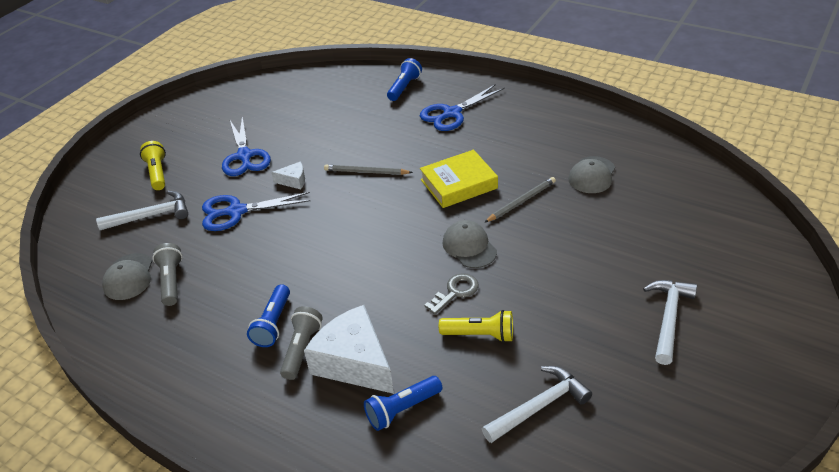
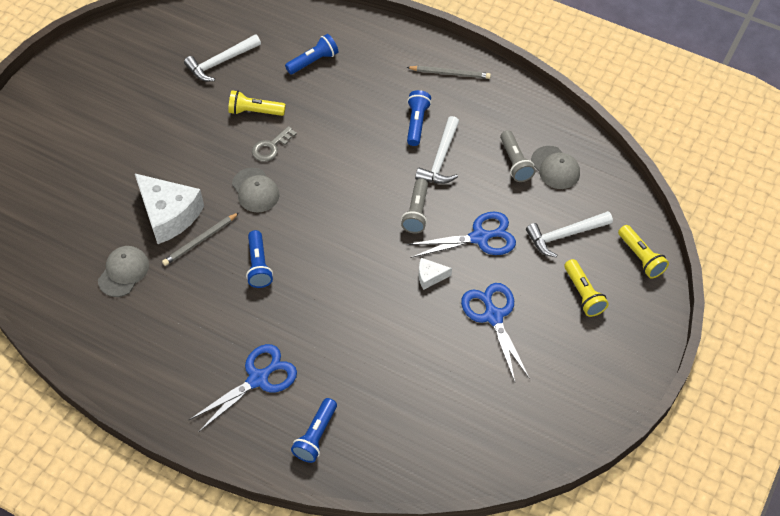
camera: 175 degrees right, 15 degrees up
grey cap [102,253,152,300] -> grey cap turned 150 degrees clockwise [531,146,580,189]
grey flashlight [280,306,323,380] -> grey flashlight moved to [401,178,428,233]
white cheese [304,305,394,394] -> white cheese moved to [135,174,204,244]
grey pencil [324,165,413,175] -> grey pencil moved to [406,66,491,79]
yellow book [420,150,498,208] -> blue flashlight [246,230,273,288]
white hammer [643,280,697,365] -> white hammer moved to [415,116,459,184]
none -> yellow flashlight [618,225,669,279]

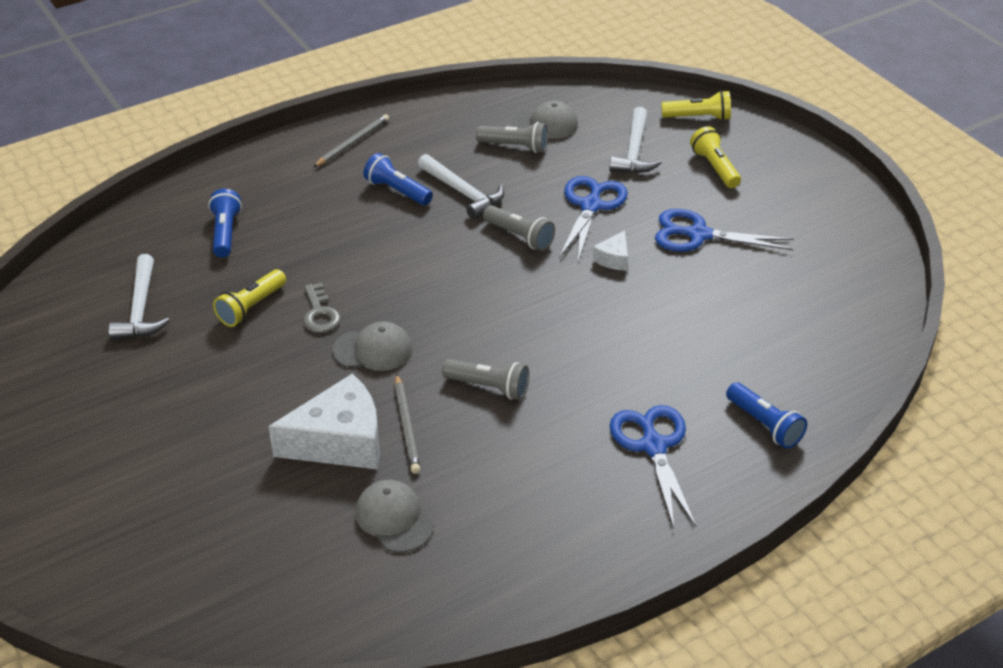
camera: 60 degrees left, 15 degrees down
blue flashlight [246,230,273,288] -> grey flashlight [442,359,529,400]
yellow flashlight [564,259,609,317] -> yellow flashlight turned 120 degrees counterclockwise [690,126,741,188]

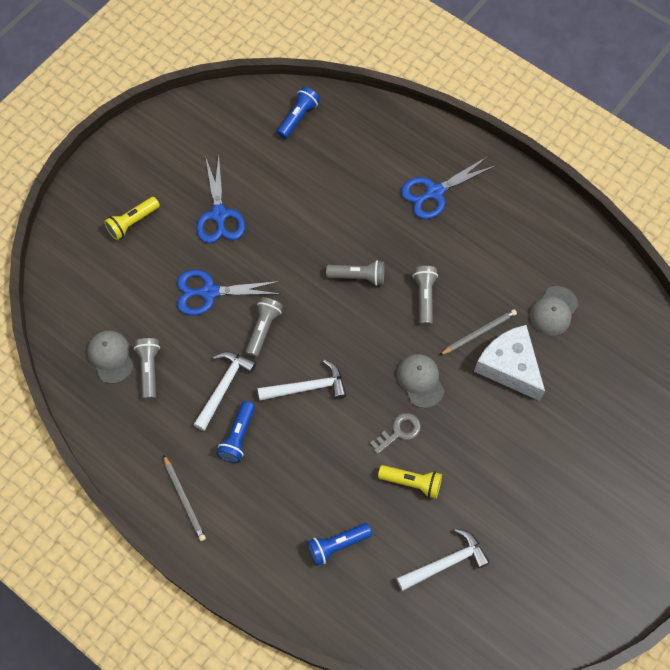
camera: 110 degrees left, 25 degrees up
grey pencil [313,114,389,167] -> grey pencil turned 135 degrees counterclockwise [163,455,206,541]
white cheese [592,230,628,271] -> none
white hammer [609,107,662,173] -> white hammer moved to [258,359,346,400]
yellow flashlight [661,90,731,121] -> none
blue flashlight [726,382,807,449] -> blue flashlight moved to [277,87,320,139]
none -> grey flashlight [326,260,384,286]

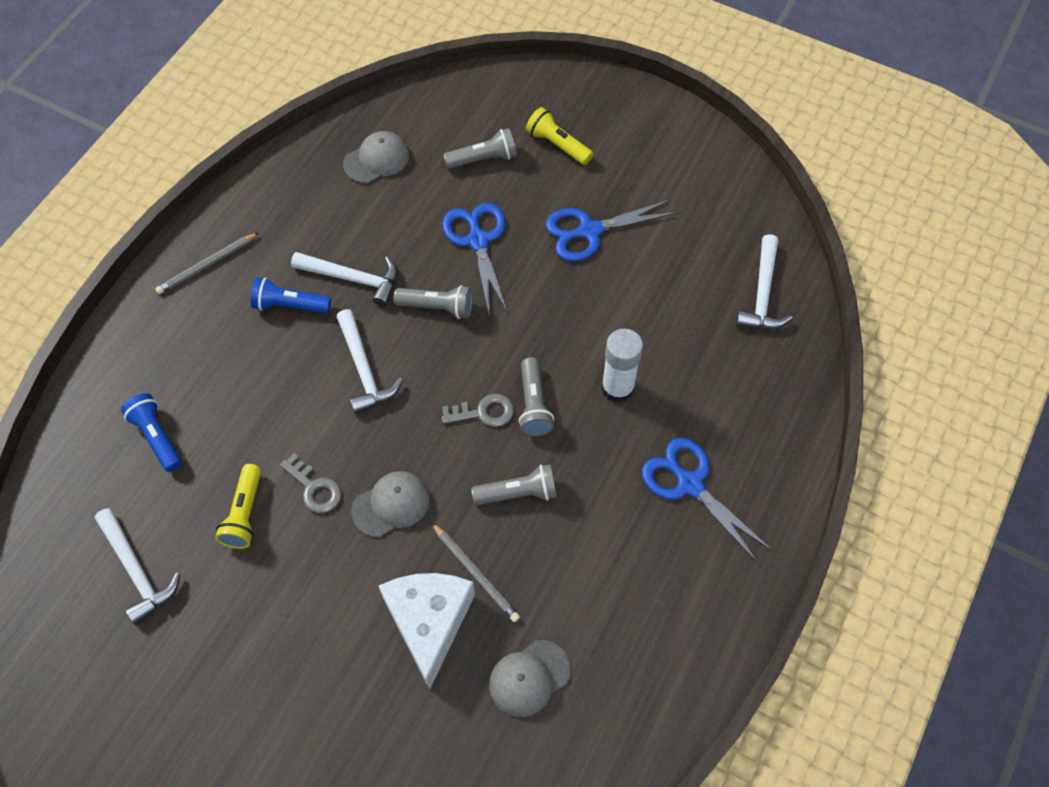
camera: 80 degrees right, 5 degrees down
grey flashlight [134,338,160,400] -> grey flashlight moved to [443,128,517,169]
blue flashlight [277,87,320,139] -> white hammer [736,234,793,329]
white cheese [474,325,545,401] -> white cheese turned 45 degrees counterclockwise [379,573,475,690]
grey cap [530,286,578,336] -> grey cap turned 60 degrees counterclockwise [489,640,571,717]
none -> grey key [442,394,514,427]
none -> white glue stick [601,329,643,403]

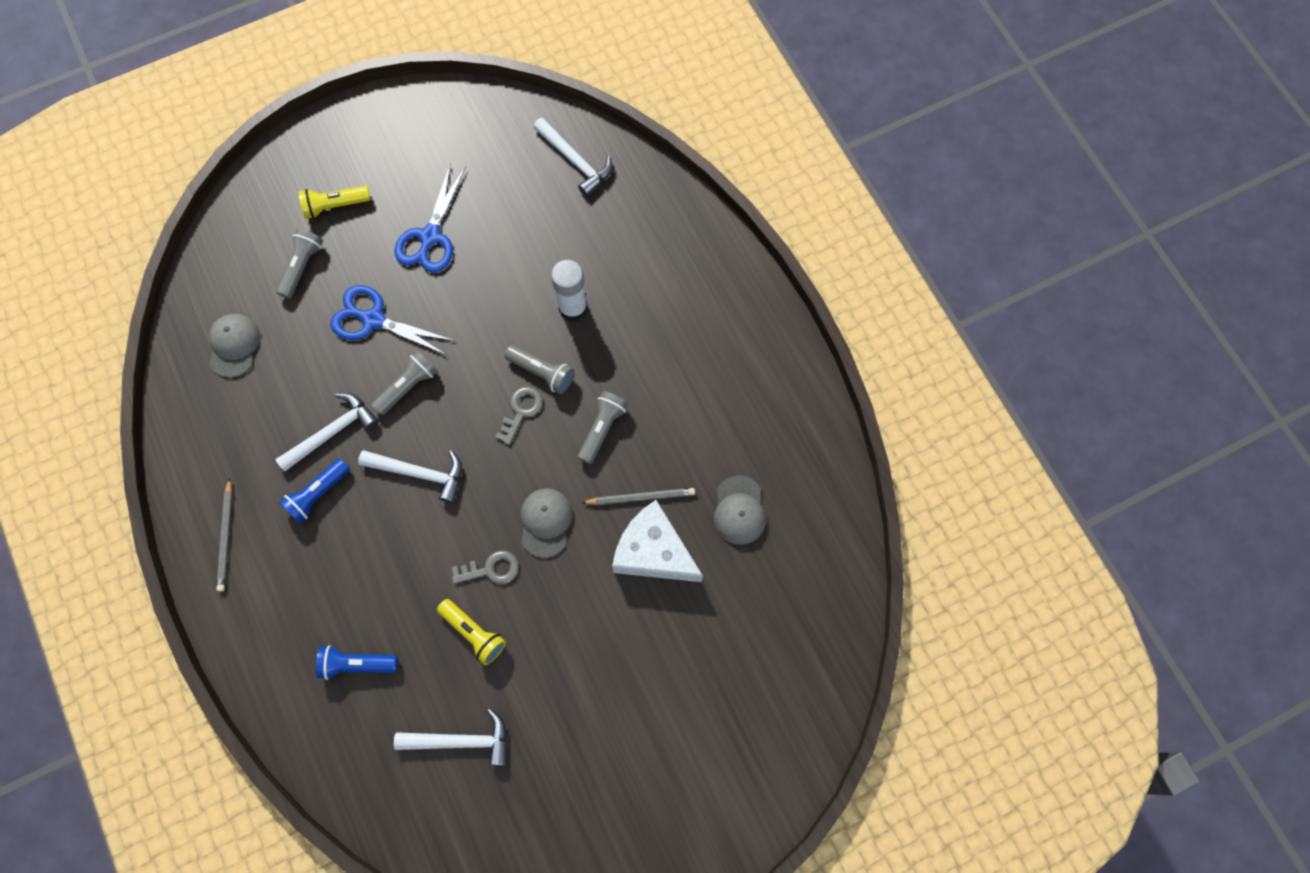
camera: 55 degrees left, 10 degrees up
blue scissors [642,438,772,563] -> none

